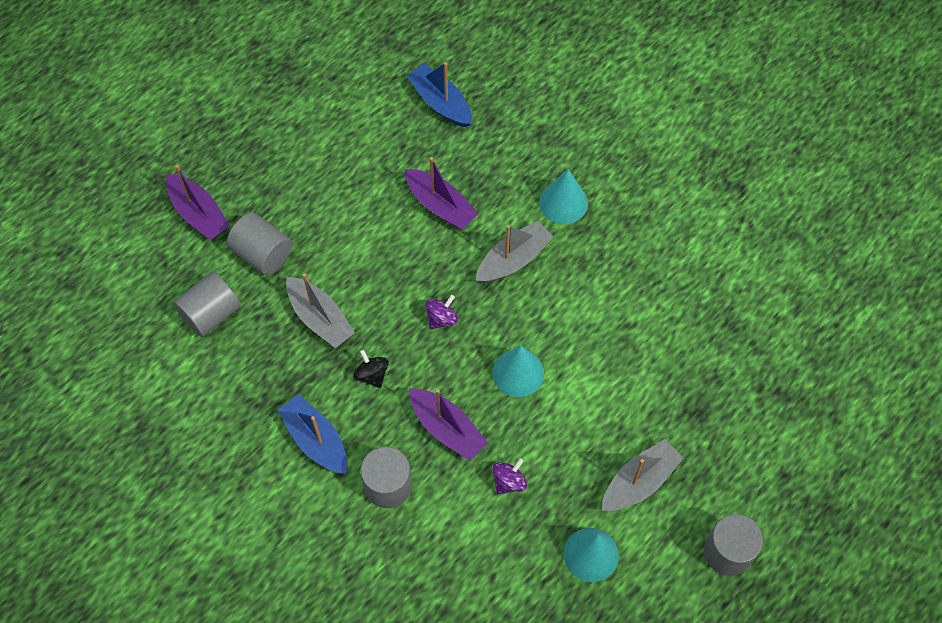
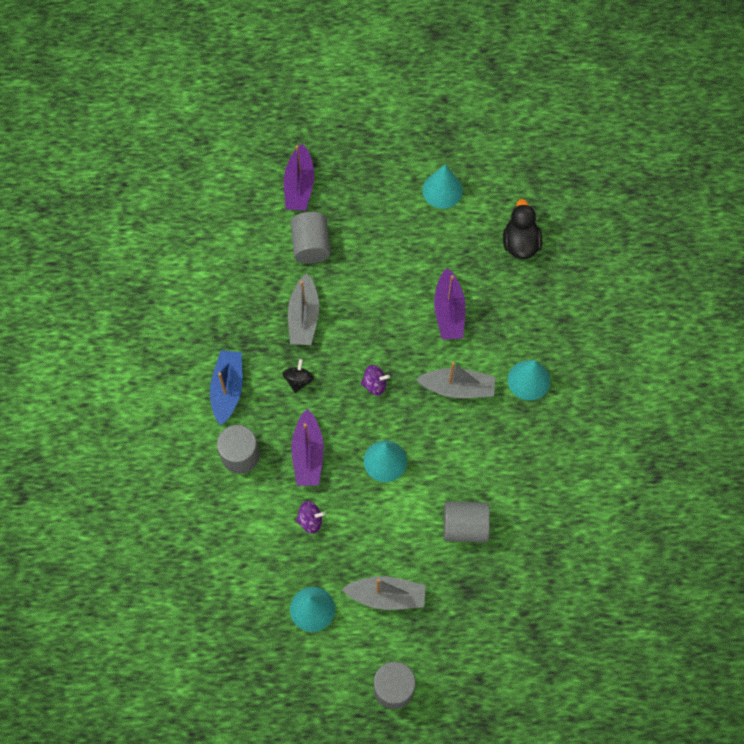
camera: 45 degrees right, 5 degrees up
grey cylinder [173,272,241,337] -> grey cylinder moved to [444,502,490,542]
blue boat [407,62,472,127] -> black duck [503,199,542,259]
none -> turquoise cone [422,164,463,209]

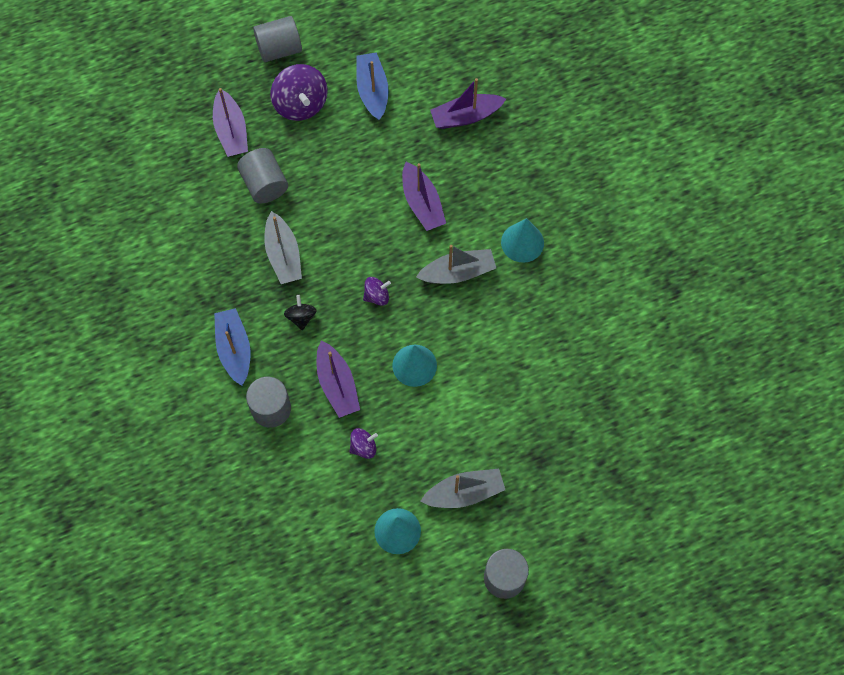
camera: 20 degrees left, 0 degrees up
turquoise cone [422,164,463,209] -> blue boat [356,52,389,120]
grey cylinder [444,502,490,542] -> grey cylinder moved to [253,16,302,62]
black duck [503,199,542,259] -> purple boat [430,78,506,129]
none -> purple spinning top [271,64,328,121]

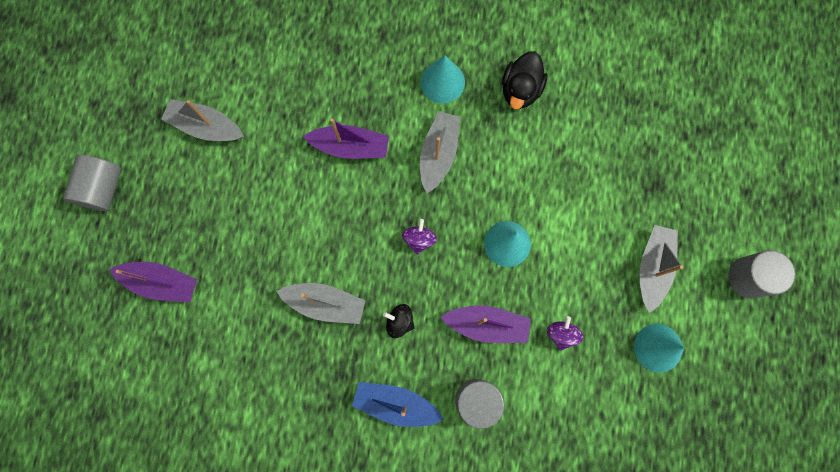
camera: 60 degrees left, 10 degrees up
grey cylinder [237,148,288,204] -> none
purple spinning top [271,64,328,121] -> none
blue boat [356,52,389,120] -> grey boat [161,99,244,141]
purple boat [430,78,506,129] -> none
none -> black duck [502,51,547,109]

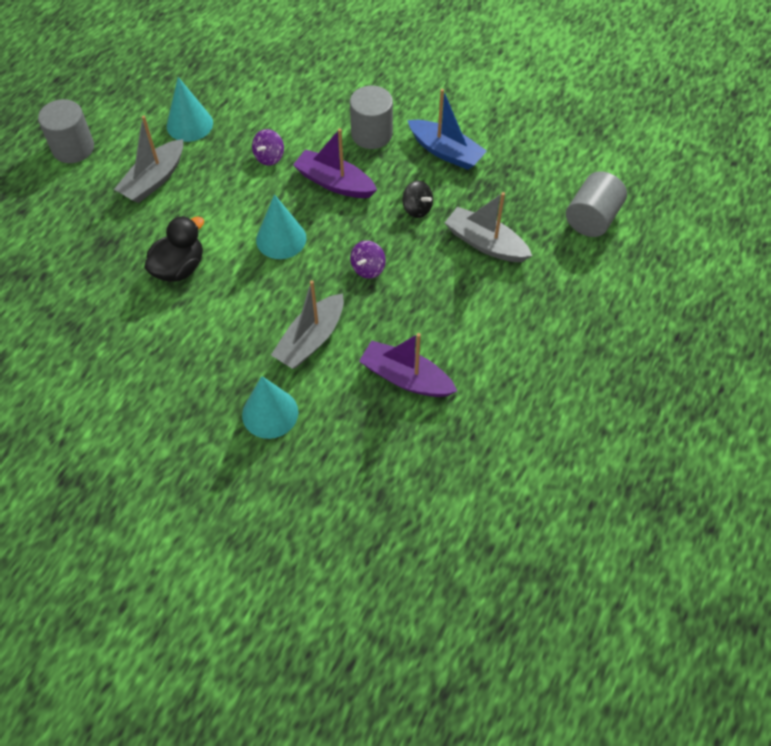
camera: 160 degrees left, 20 degrees down
grey cylinder [63,155,121,211] -> grey cylinder moved to [566,171,627,237]
purple boat [109,262,197,303] -> none
grey boat [161,99,244,141] -> none
black duck [502,51,547,109] -> black duck moved to [144,216,204,282]

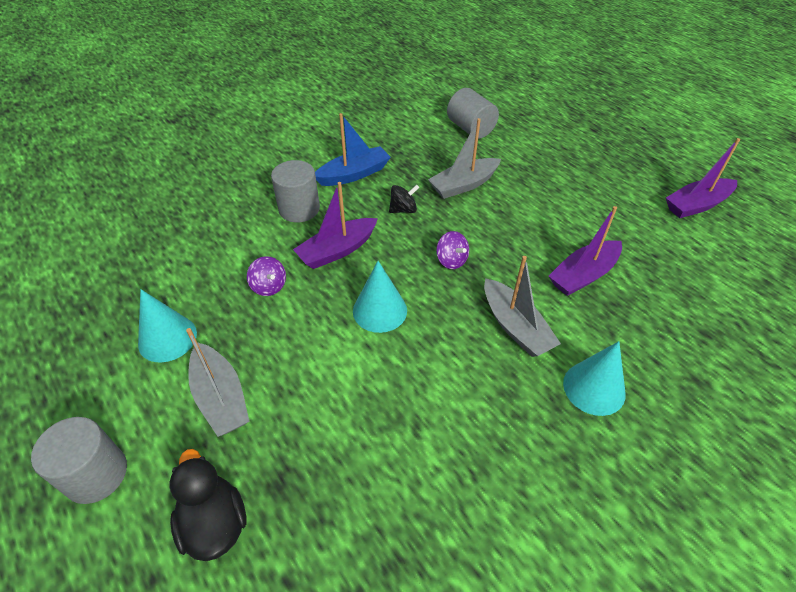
camera: 65 degrees left, 10 degrees down
black duck [144,216,204,282] -> black duck moved to [170,449,246,561]
none -> purple boat [666,138,740,218]

